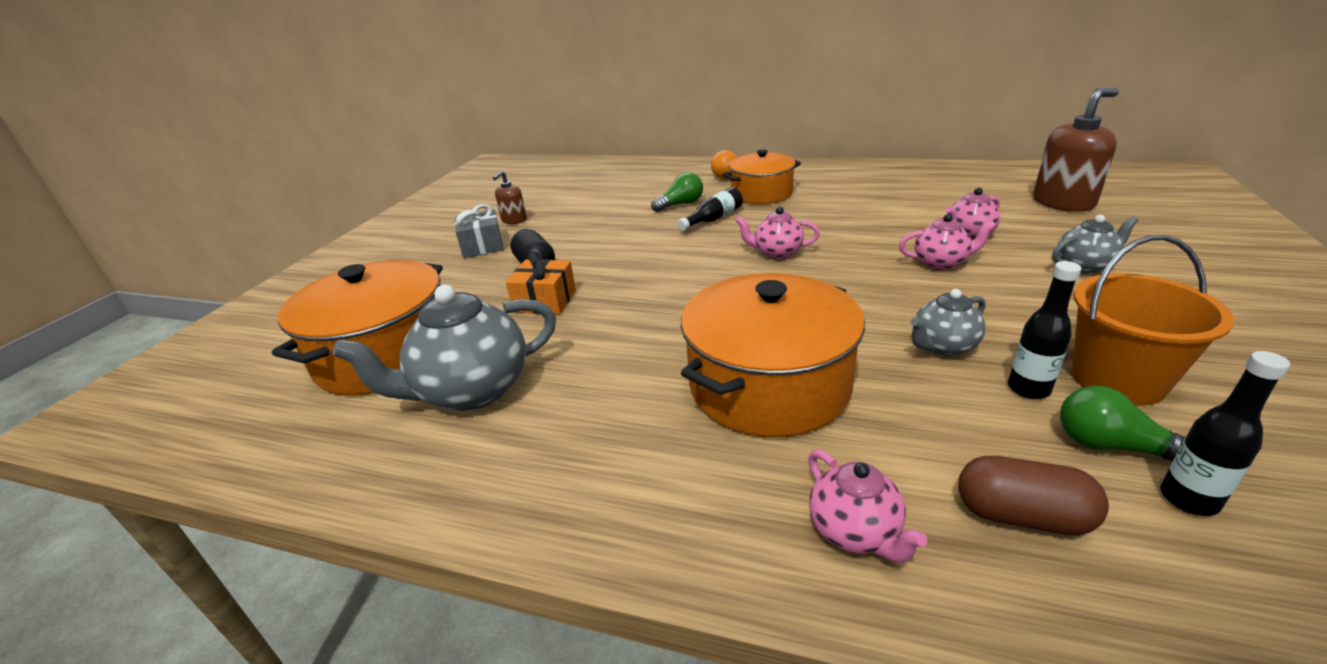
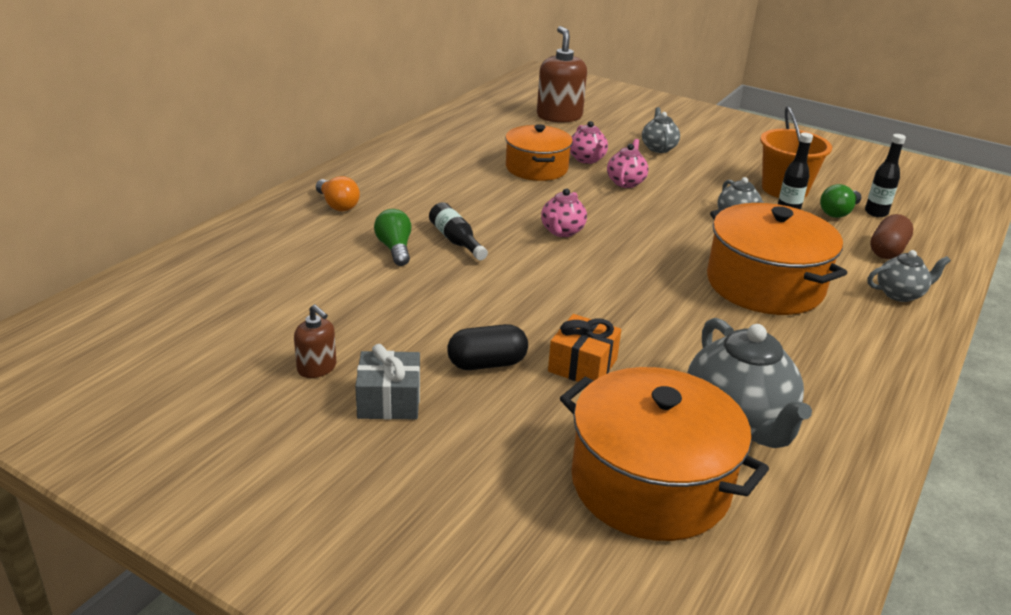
camera: 80 degrees left, 0 degrees up
orange pot [723,150,801,204] -> orange pot moved to [505,124,573,181]
pink teapot [808,450,928,563] -> grey teapot [868,250,951,302]

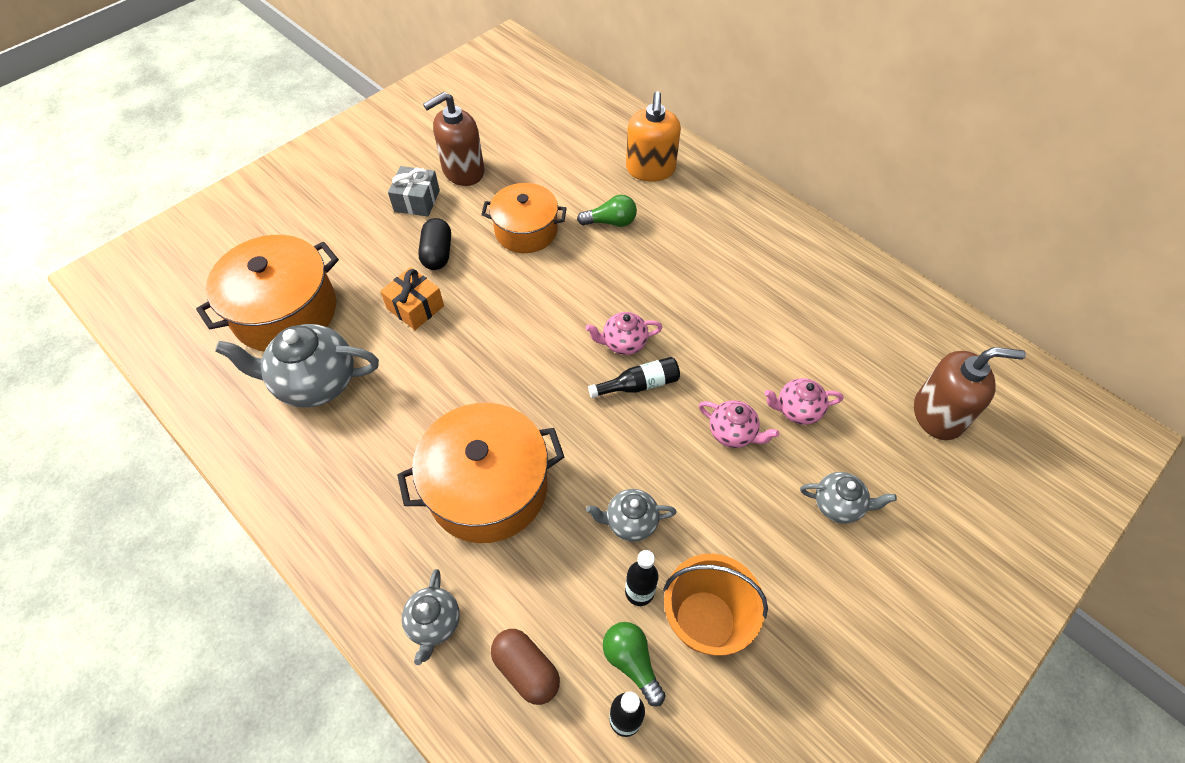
camera: 105 degrees right, 25 degrees up
brown soap dispenser [294,304,336,378] -> brown soap dispenser [423,92,484,186], size x1.86
orange light bulb [316,176,360,211] -> none
black bottle [429,202,488,260] -> black bottle moved to [588,357,680,398]
orange pot [505,124,573,181] -> orange pot moved to [481,183,567,253]
pink teapot [541,189,587,237] -> pink teapot turned 45 degrees counterclockwise [586,312,663,355]
none -> orange soap dispenser [626,91,681,182]

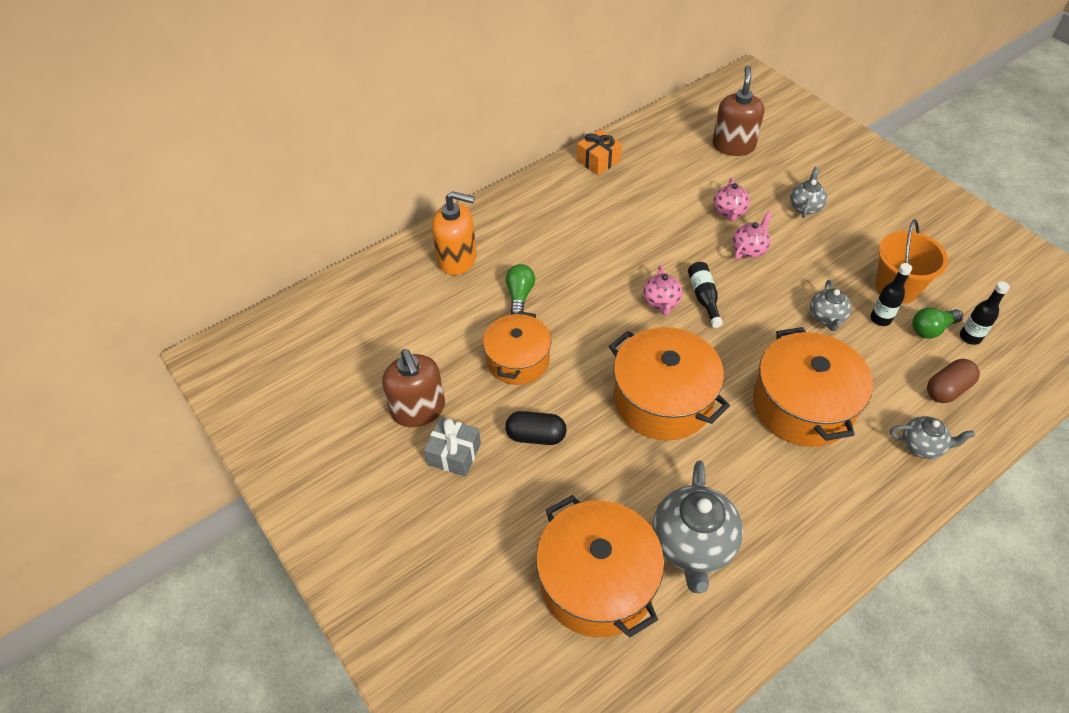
camera: 80 degrees left, 5 degrees down
orange gift [380,267,444,330] -> orange gift moved to [577,129,622,175]
none -> orange pot [609,327,730,441]

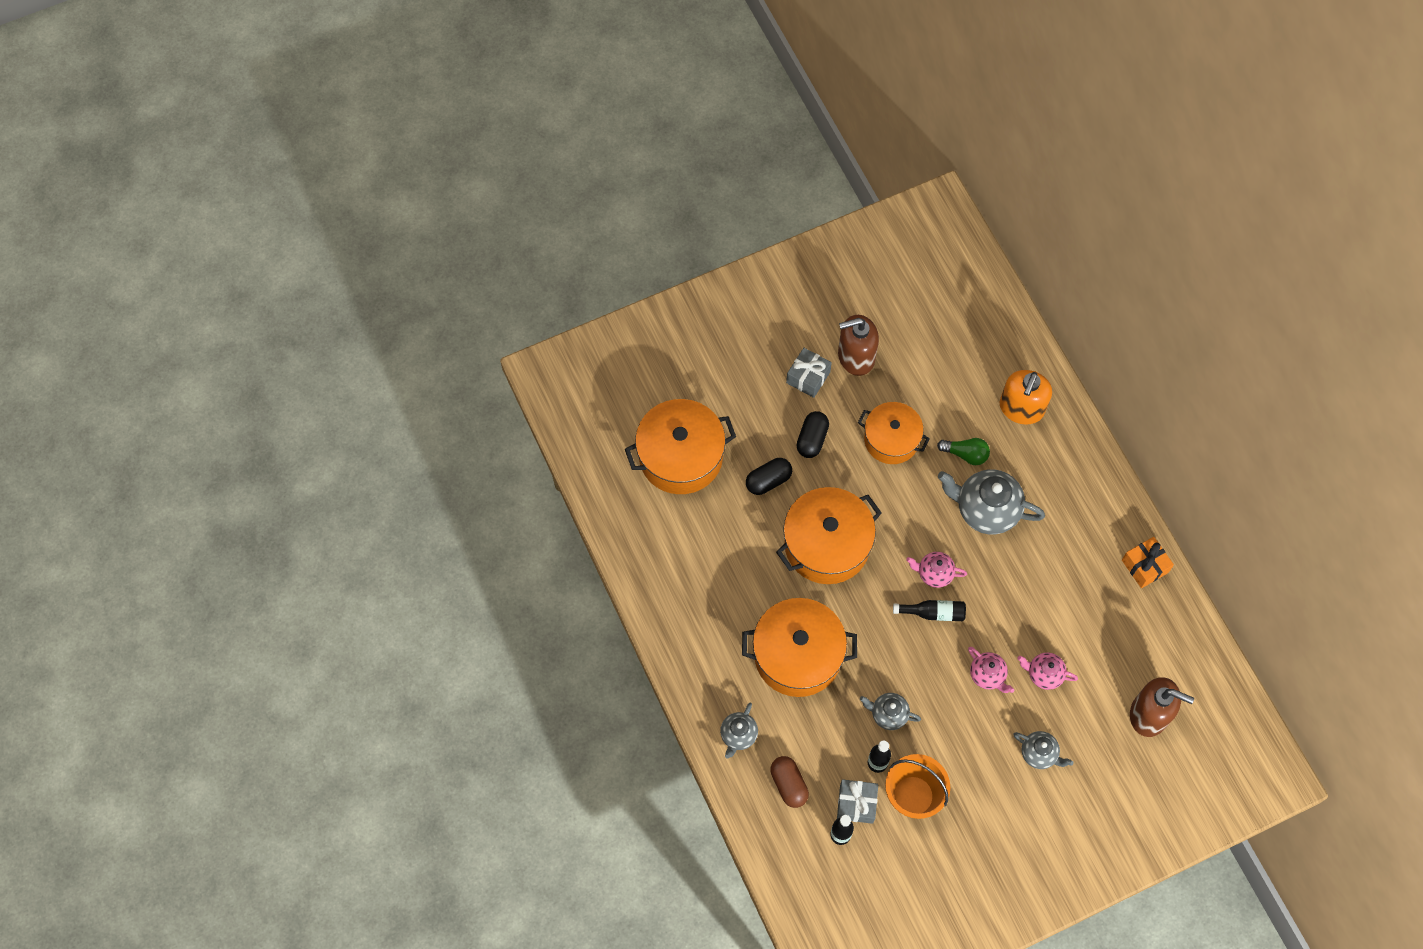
camera: 100 degrees right, 15 degrees up
grey teapot [653,461,743,594] -> grey teapot moved to [938,469,1045,534]
green light bulb [912,307,963,339] -> grey gift [837,779,878,824]
none -> black capsule [746,458,792,495]

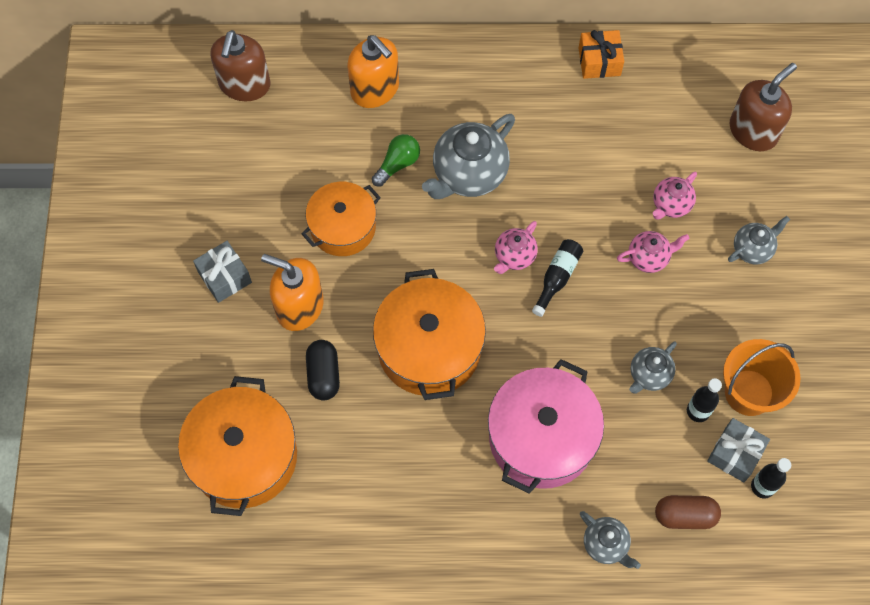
camera: 65 degrees left, 0 degrees up
orange pot [742,598,857,697] -> pink pot [488,359,604,494]
black capsule [796,411,829,458] -> orange soap dispenser [261,254,324,331]
brown soap dispenser [838,315,879,376] -> brown soap dispenser moved to [210,30,271,101]

